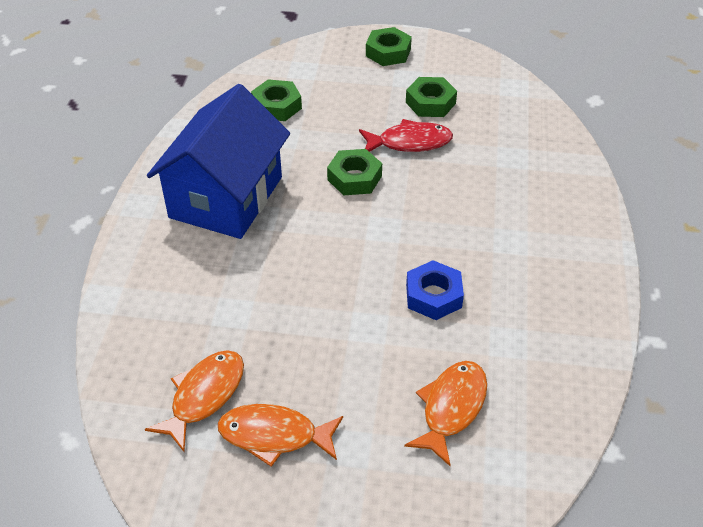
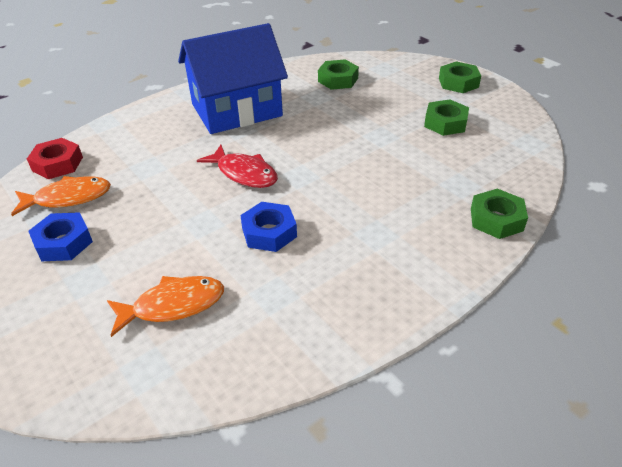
camera: 45 degrees right, 5 degrees down
orange fish [218,404,343,467] -> blue nut [28,212,93,261]
green nut [327,149,382,196] -> green nut moved to [471,189,528,239]
red fish [359,119,453,152] -> red fish moved to [197,145,278,188]
none -> red nut [27,138,83,179]

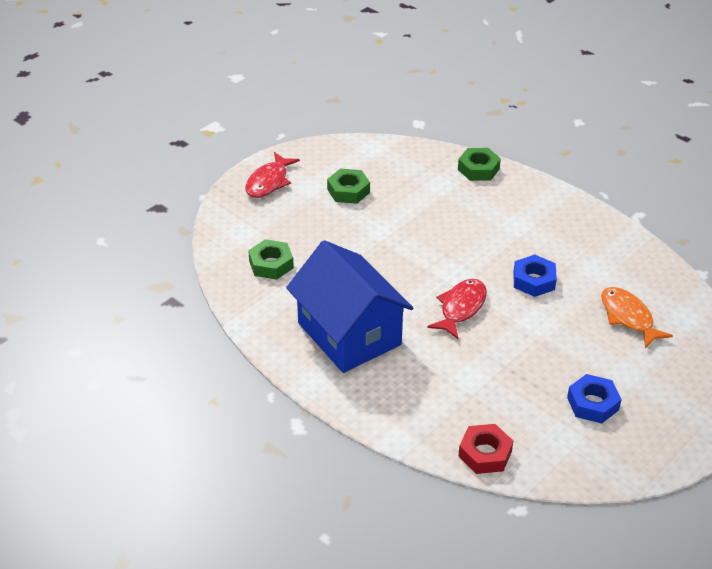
camera: 100 degrees left, 0 degrees up
orange fish [11,176,111,216] -> none
green nut [439,61,481,93] -> red fish [245,152,300,198]

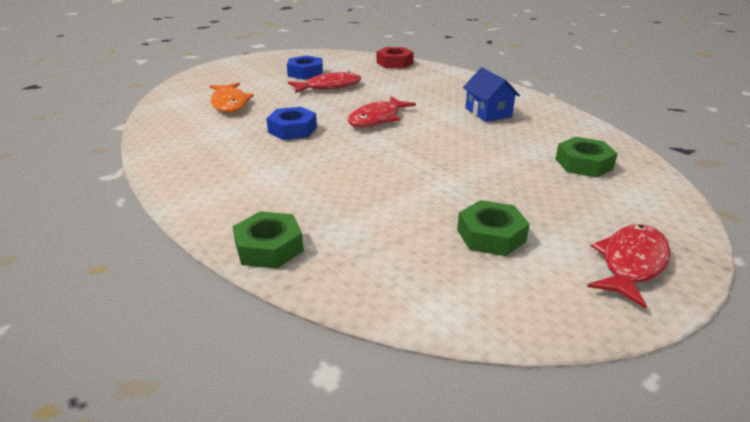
camera: 170 degrees left, 10 degrees down
blue house [286,240,413,373] -> blue house [463,68,520,122], size x0.48
none -> red fish [288,71,361,93]

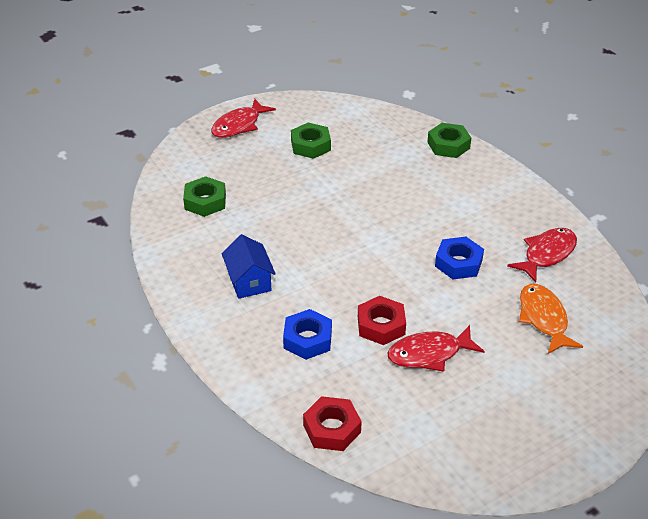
camera: 175 degrees left, 10 degrees up
blue nut [287,55,323,80] -> blue nut moved to [283,309,332,360]
red fish [348,96,416,127] -> red fish moved to [507,228,577,283]
none -> red nut [358,296,406,345]

